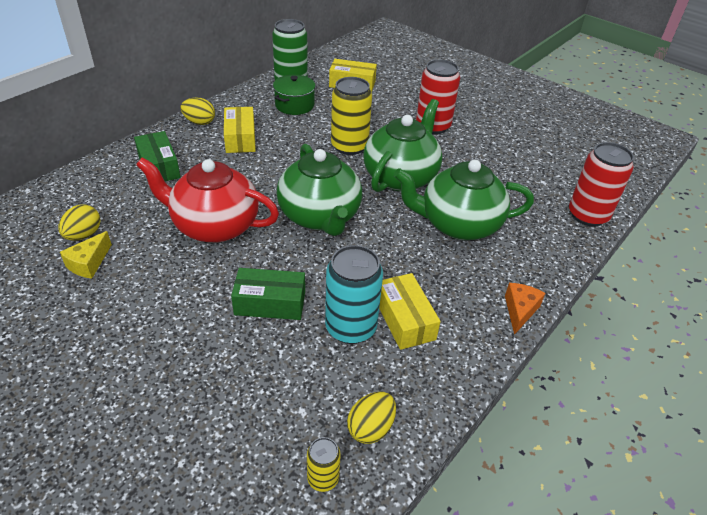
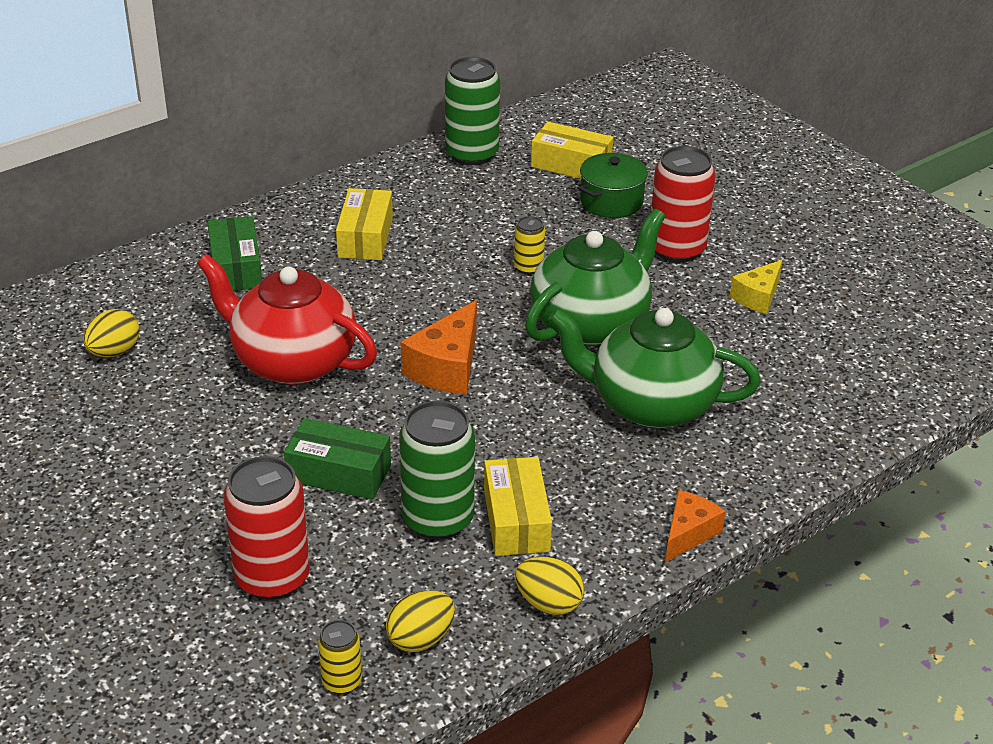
camera: 15 degrees right, 5 degrees down
yellow cheese [60,231,112,279] -> yellow cheese moved to [730,260,782,314]
yellow egg [181,97,215,125] -> yellow egg moved to [515,557,584,615]
green pot [273,75,315,115] -> green pot moved to [579,153,648,218]
green teapot [277,144,362,236] -> orange cheese [401,300,477,395]
turquoise can [325,245,383,344] -> green can [399,401,475,540]
yellow can [331,77,372,155] -> yellow can [514,216,545,275], size x0.50
red can [569,142,634,227] -> red can moved to [223,456,310,600]

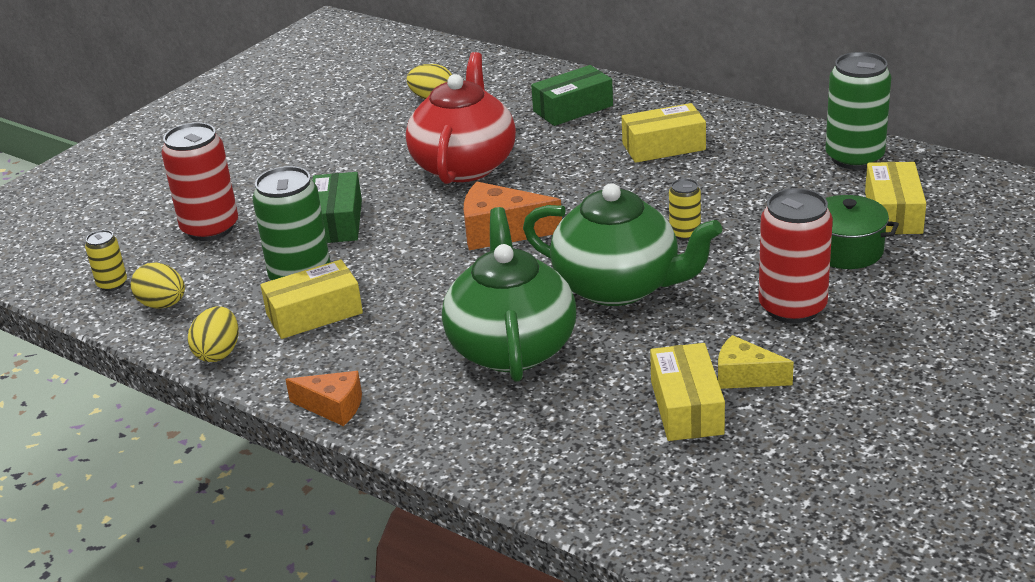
camera: 75 degrees right, 5 degrees down
none -> yellow box [650,343,725,441]

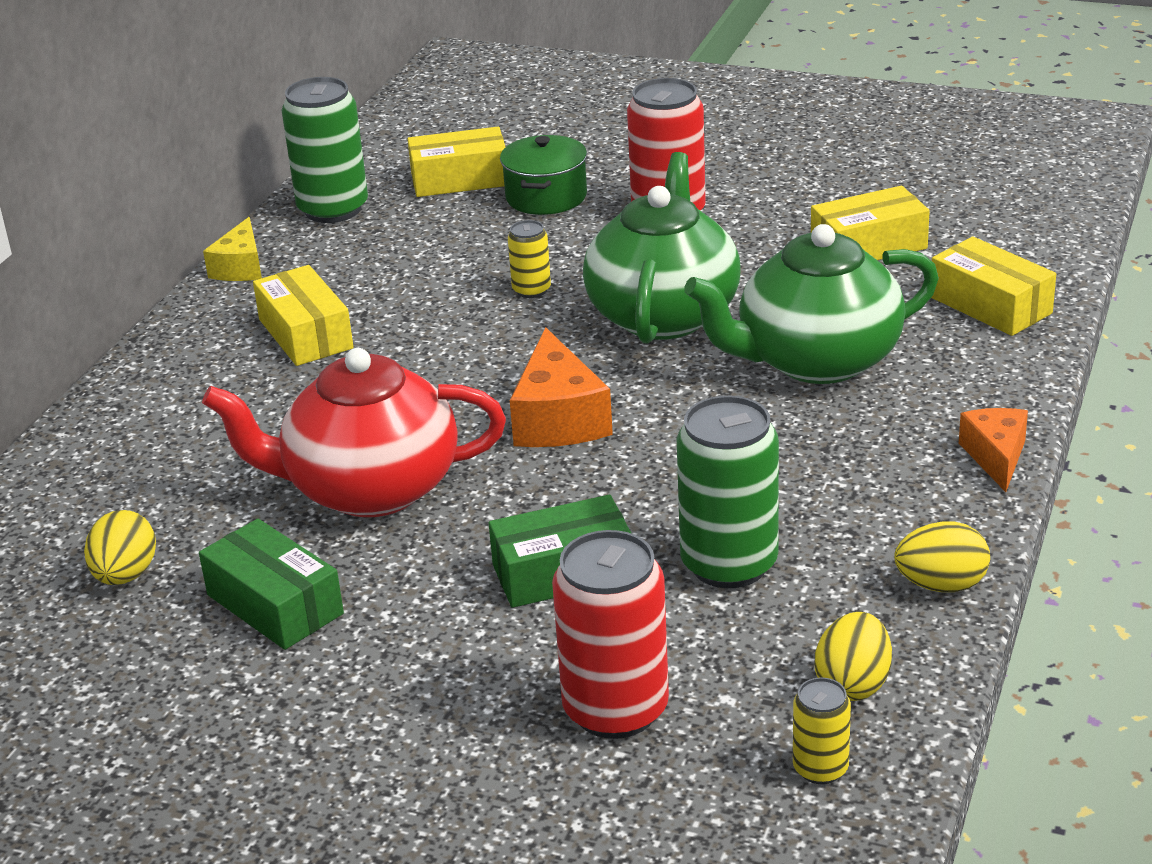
camera: 105 degrees left, 0 degrees up
yellow box [260,259,363,339] -> yellow box moved to [931,236,1056,336]
green box [531,65,613,126] -> green box moved to [199,519,344,650]
yellow cheese [718,335,794,389] -> yellow cheese moved to [203,217,262,281]

